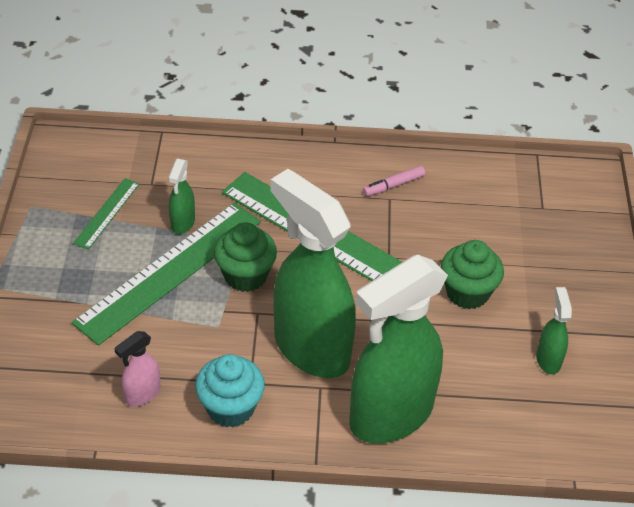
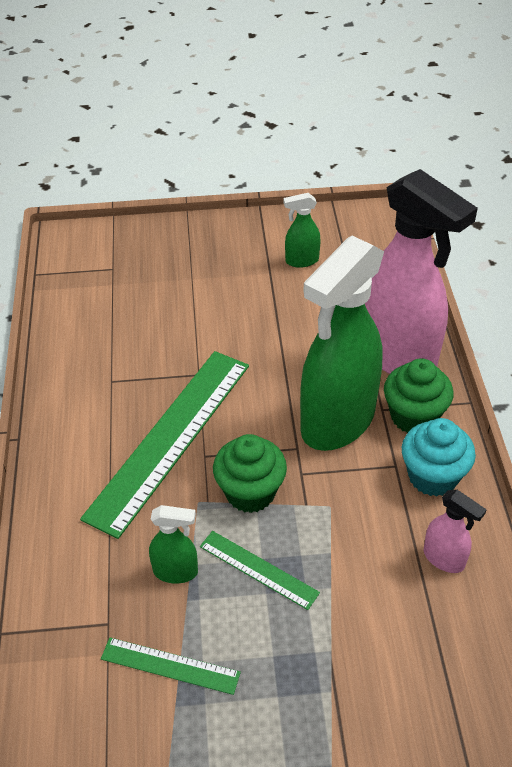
camera: 95 degrees left, 0 degrees up
green ruler [71,203,261,346] -> green ruler [200,531,320,610], size x0.47
green spray bottle [349,255,448,443] -> pink spray bottle [365,169,478,374]
pink marker [363,166,425,197] -> none
green cupcake [441,240,504,309] -> green cupcake moved to [384,358,454,433]

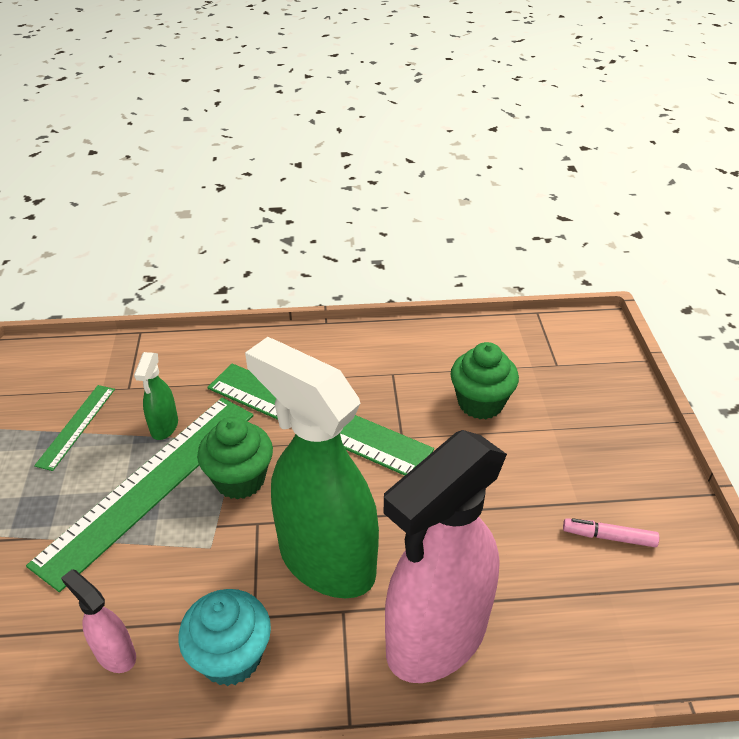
camera: 90 degrees right, 5 degrees down
green ruler [200,531,320,610] -> green ruler [26,397,254,592], size x2.12
green spray bottle [284,193,321,268] -> pink marker [563,518,659,547]
green cupcake [384,358,454,433] -> green cupcake moved to [451,342,519,419]
pink spray bottle [423,490,487,573] -> pink spray bottle turned 90 degrees clockwise [61,569,136,673]

